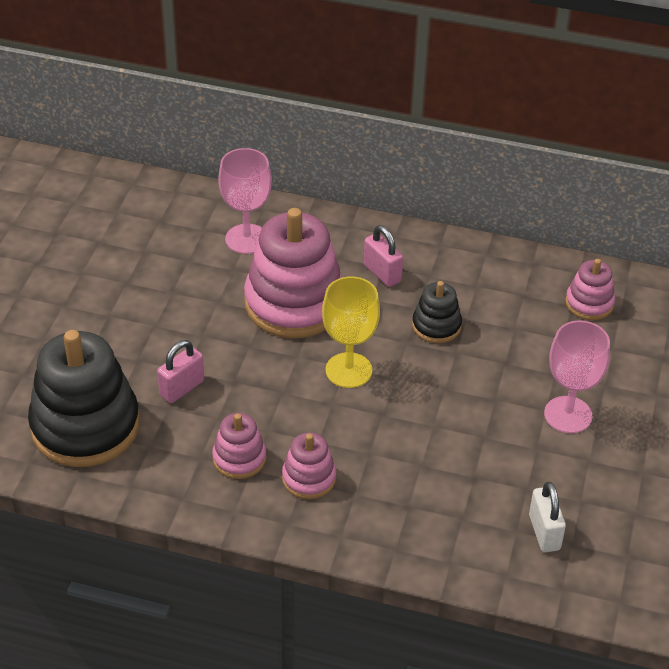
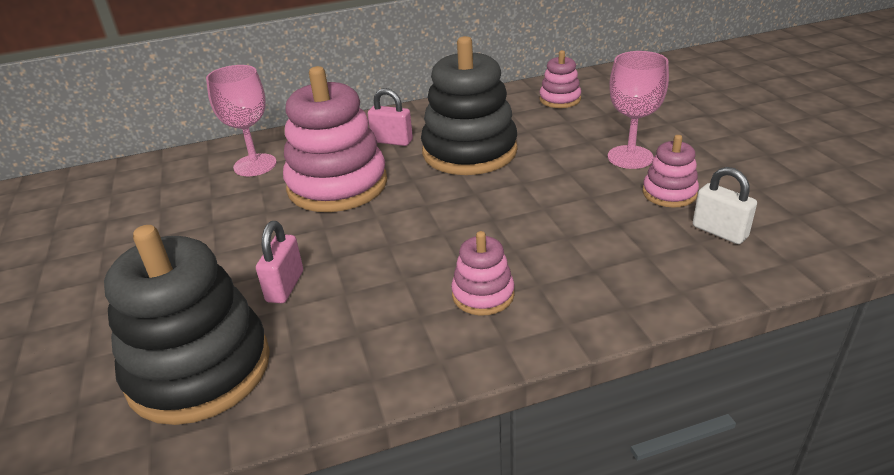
camera: 30 degrees left, 10 degrees down
pink stacking toy [212,413,266,479] -> pink stacking toy moved to [643,135,699,208]
yellow goblet [322,277,380,388] -> none
black stacking toy [412,281,462,343] -> black stacking toy [421,36,518,175], size x2.06

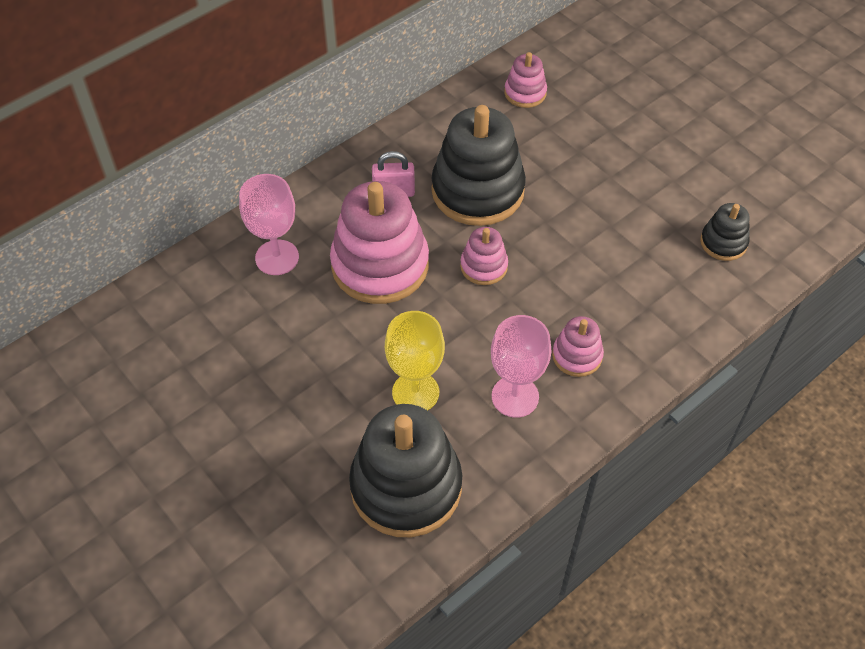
camera: 25 degrees left, 20 degrees up
pink padlock [256,221,303,303] -> yellow goblet [385,311,445,410]
pink goblet [608,51,669,169] -> pink goblet moved to [491,315,551,418]
pink stacking toy [643,135,699,208] -> pink stacking toy moved to [460,227,508,285]
white padlock [693,167,757,244] -> black stacking toy [700,203,750,261]

